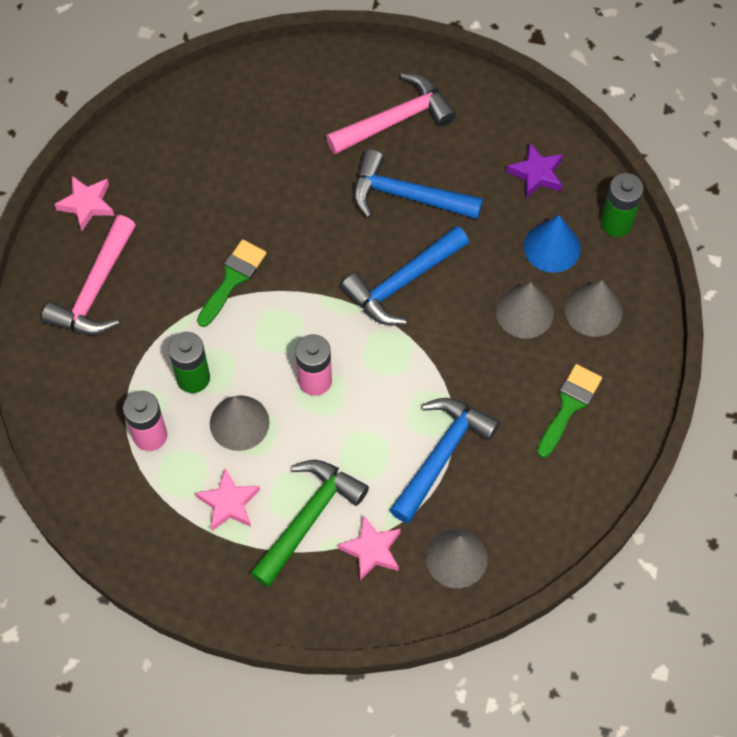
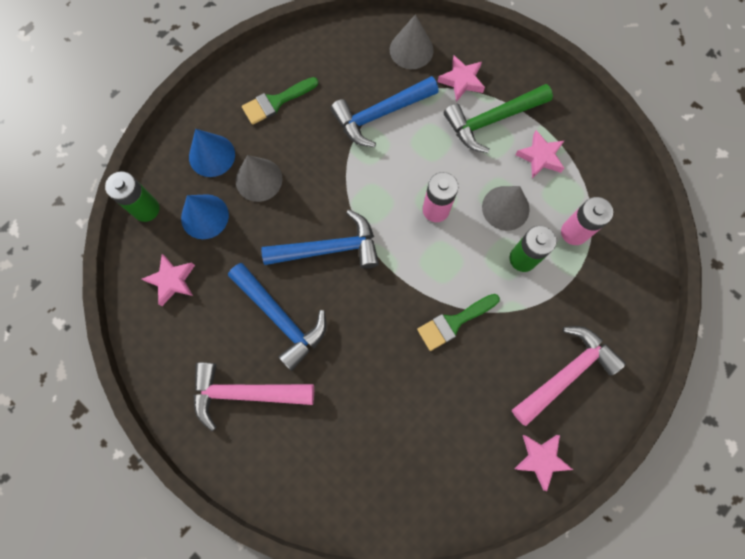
camera: 150 degrees left, 10 degrees up
purple star [506,143,563,198] -> pink star [142,254,195,306]
grey cone [565,280,622,337] -> blue cone [189,129,235,177]

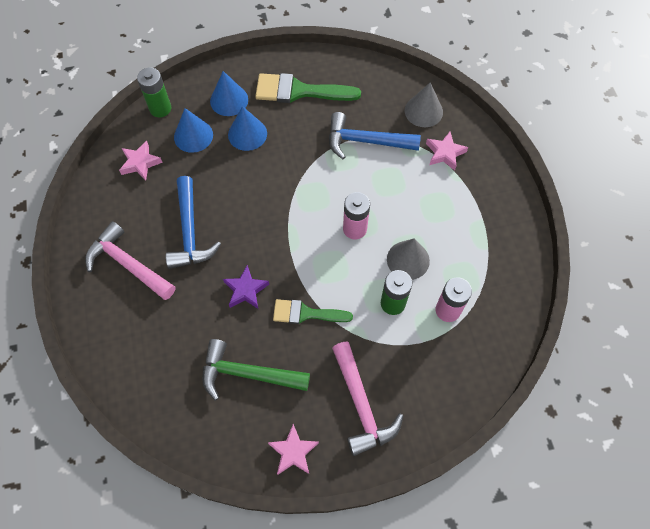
camera: 35 degrees right, 10 degrees down
grey cone [236,155,282,202] -> blue cone [228,106,267,151]
green brush [242,77,318,125] -> green brush [255,73,361,103], size x1.55
blue hammer [261,210,379,269] -> none
green hammer [444,84,553,153] -> green hammer moved to [202,339,310,401]
pink hammer [512,326,626,426] -> pink hammer turned 75 degrees clockwise [332,341,403,456]
pink star [516,130,564,179] -> none
none -> purple star [223,265,269,309]

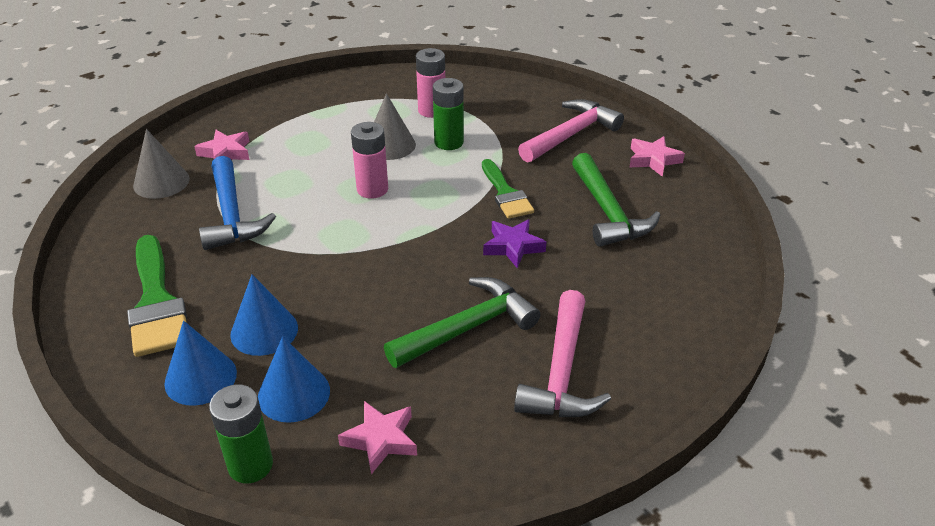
camera: 115 degrees left, 25 degrees down
blue hammer [166,176,221,269] -> green hammer [384,277,540,368]

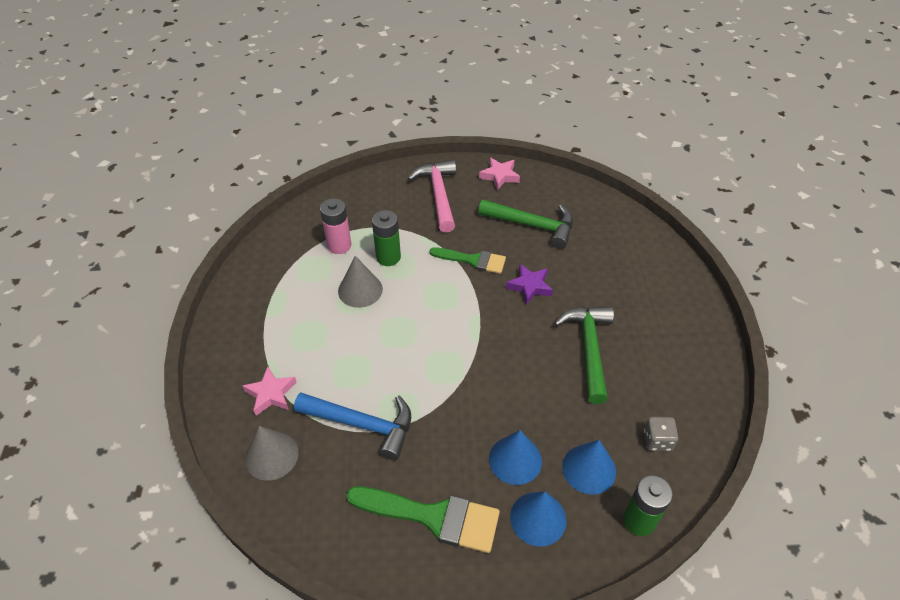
camera: 55 degrees left, 10 degrees up
pink star [338,401,417,474] -> grey dice [644,417,678,451]
pink battery [351,122,388,199] -> none
pink hammer [514,290,611,417] -> none

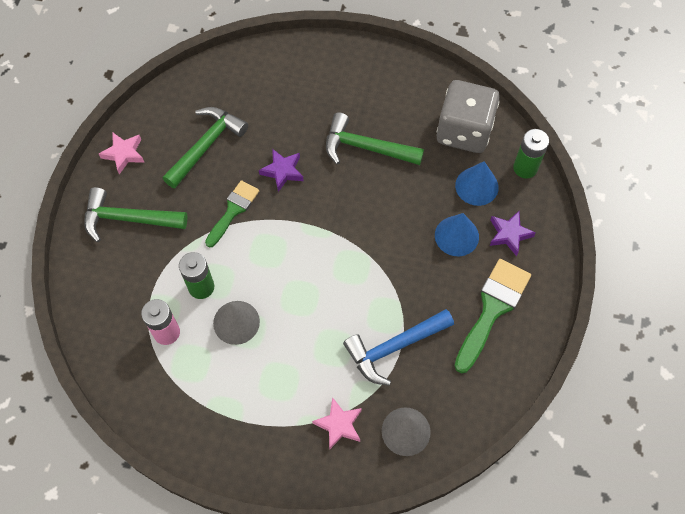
camera: 75 degrees left, 15 degrees up
blue hammer [294,393,411,460] -> blue hammer turned 150 degrees counterclockwise [343,309,454,386]
pink hammer [408,160,456,232] -> green hammer [84,187,187,242]
blue cone [510,491,567,547] -> purple star [490,211,536,256]
grey dice [644,417,678,451] -> grey dice [437,80,500,153], size x2.34

